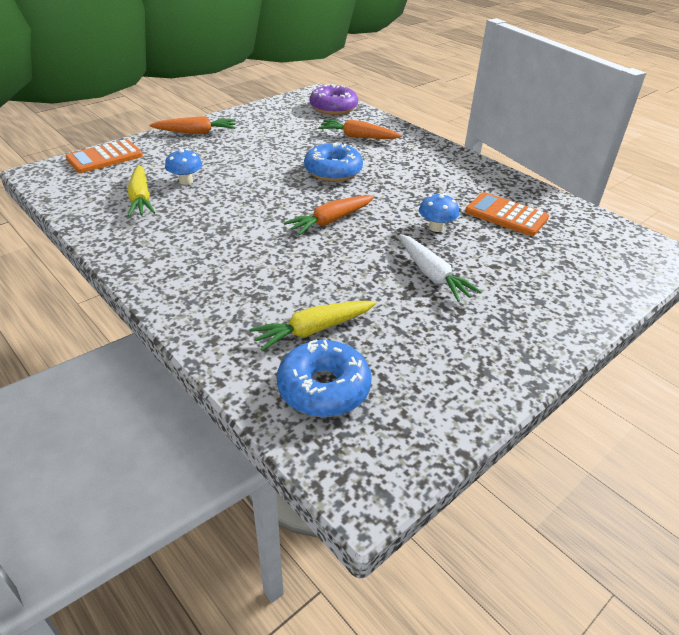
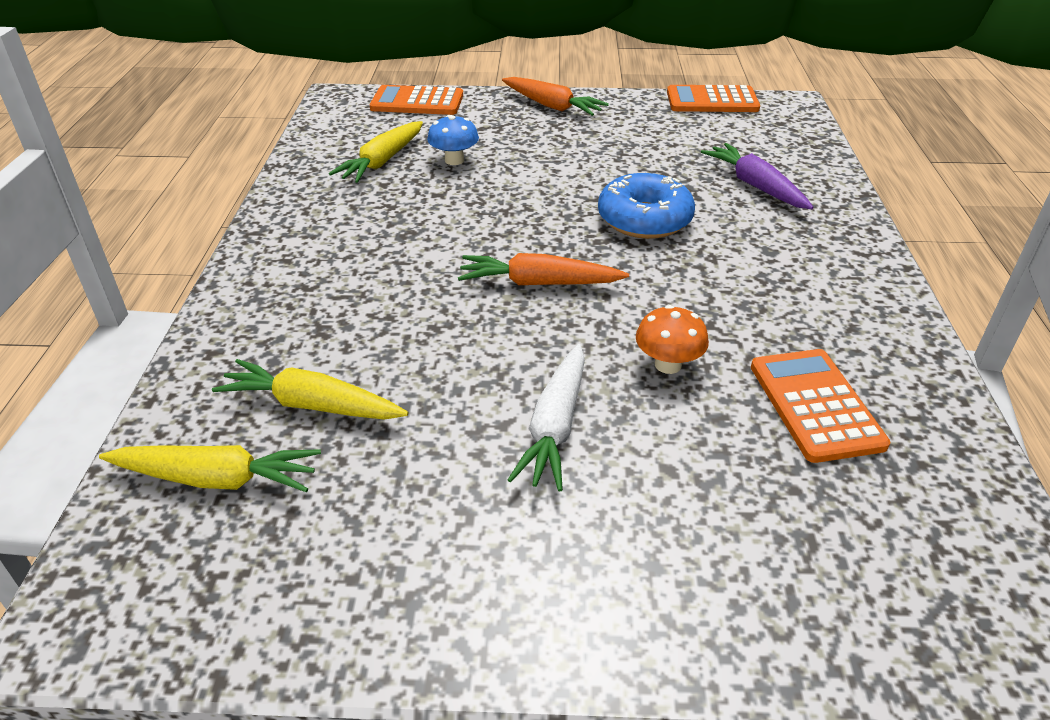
camera: 45 degrees right, 0 degrees up
blue donut [277,340,372,417] -> yellow carrot [99,445,321,492]
purple donut [310,84,358,115] -> none
orange carrot [318,119,402,139] -> purple carrot [701,143,814,209]
blue mushroom [419,193,459,232] -> orange mushroom [636,305,709,374]
none -> orange calculator [667,85,760,112]

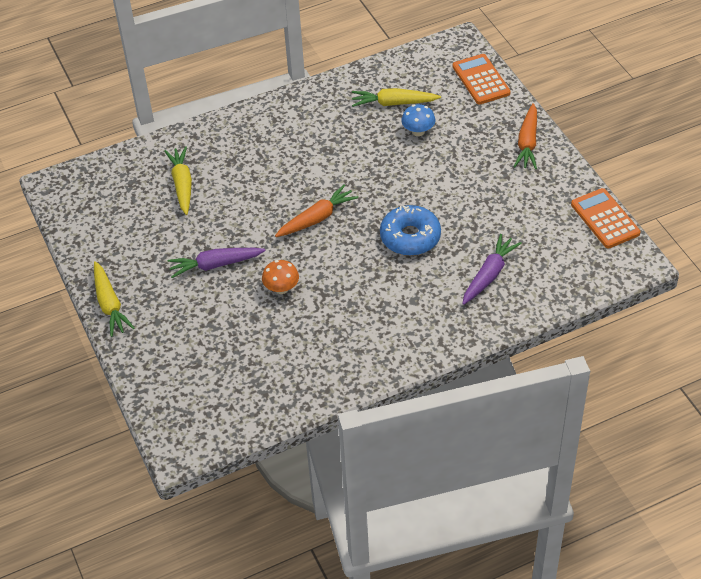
camera: 65 degrees right, 10 degrees up
yellow carrot [99,445,321,492] -> yellow carrot moved to [94,261,135,337]
orange carrot [458,253,629,285] -> orange carrot turned 75 degrees clockwise [275,185,358,237]
white carrot [508,344,585,491] -> purple carrot [167,248,266,278]
orange calculator [751,349,890,463] -> none

